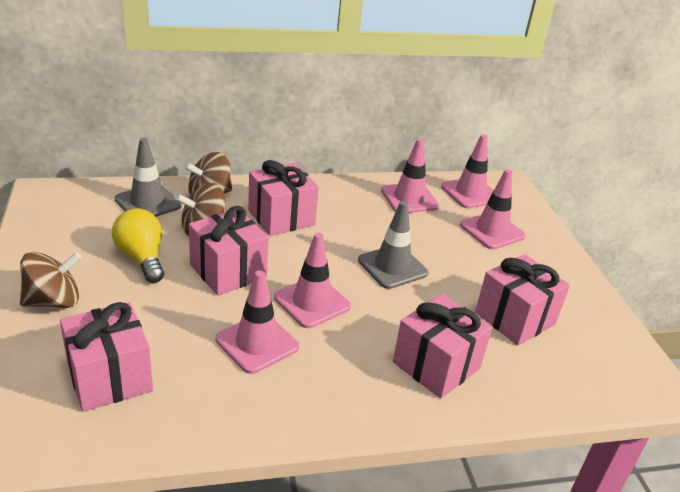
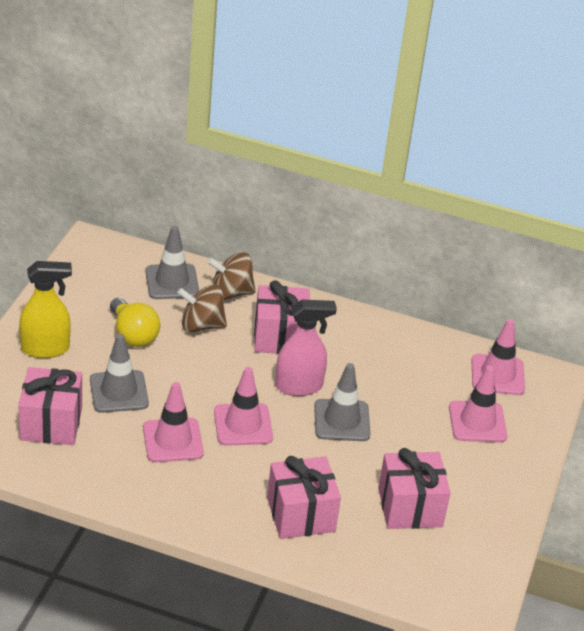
camera: 30 degrees right, 5 degrees up
brown spinning top [20,252,82,308] -> yellow spray bottle [19,261,72,358]
yellow light bulb [112,209,164,283] -> yellow light bulb turned 150 degrees clockwise [110,298,160,347]
pink gift [189,206,269,296] -> none
pink traffic cone [381,138,439,213] -> none
none -> grey traffic cone [90,334,149,413]
none -> pink spray bottle [275,299,337,396]

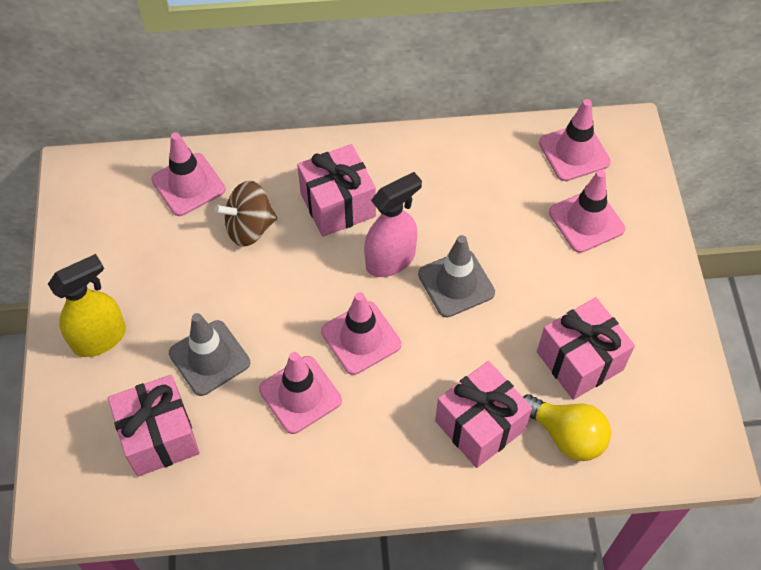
camera: 20 degrees left, 20 degrees up
yellow light bulb [110,298,160,347] -> yellow light bulb moved to [523,394,611,461]
grey traffic cone [145,226,199,299] -> pink traffic cone [151,132,225,216]
brown spinning top [208,252,256,300] -> none

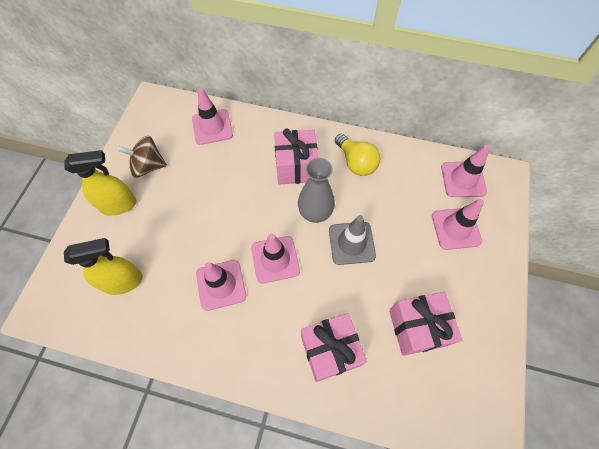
camera: 20 degrees right, 5 degrees up
pink gift [108,375,200,477] -> yellow spray bottle [64,238,143,295]
grey traffic cone [169,313,250,396] -> none
brown spinning top [214,181,277,247] -> brown spinning top moved to [116,136,167,178]
pink spray bottle [364,172,422,277] -> grey vase [298,158,335,223]
yellow light bulb [523,394,611,461] -> yellow light bulb moved to [335,134,380,176]

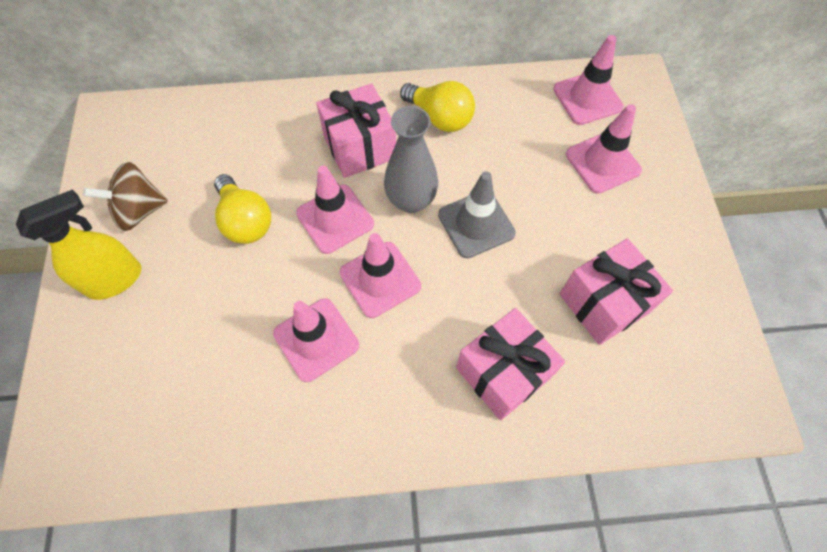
camera: 20 degrees left, 0 degrees up
yellow spray bottle [64,238,143,295] -> none
pink traffic cone [192,88,233,145] -> pink traffic cone moved to [296,166,374,254]
none -> yellow light bulb [214,174,271,244]

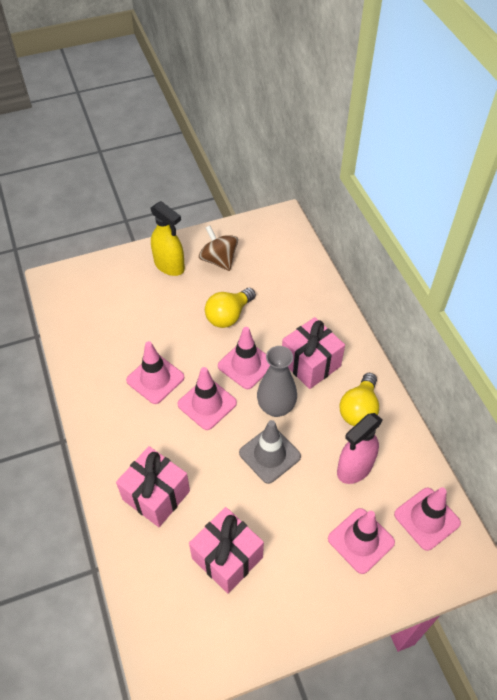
camera: 75 degrees right, 10 degrees down
none -> pink spray bottle [337,413,383,484]

